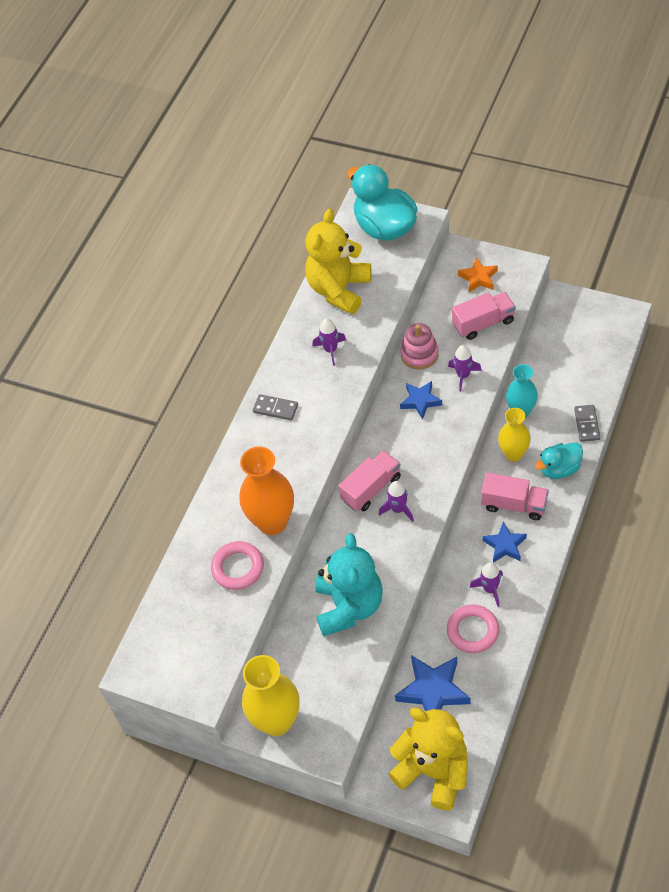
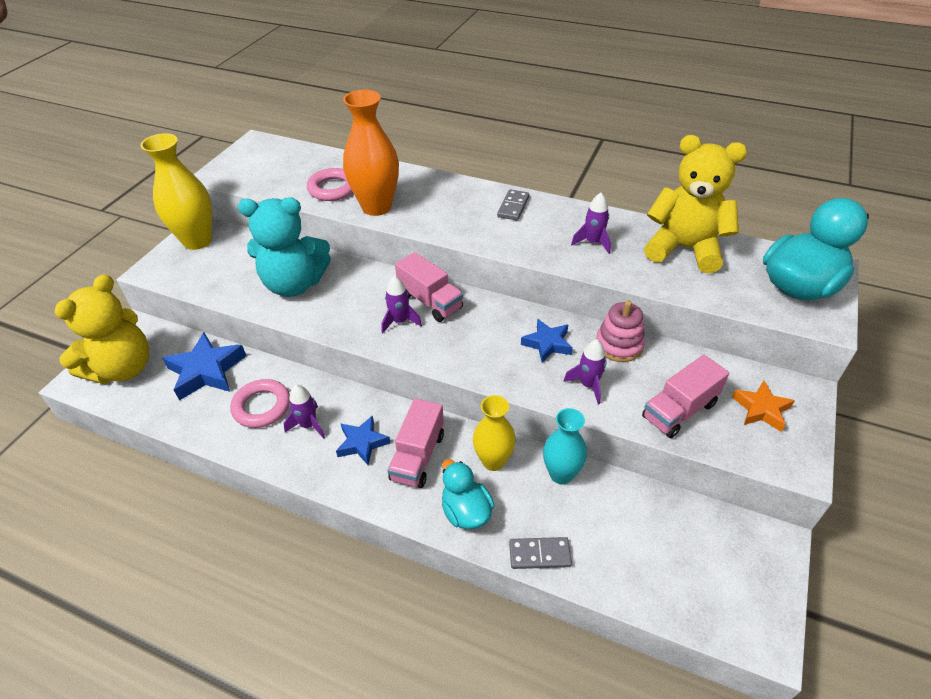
camera: 85 degrees right, 10 degrees down
pink truck [452,292,516,340] -> pink truck turned 75 degrees clockwise [642,355,729,438]

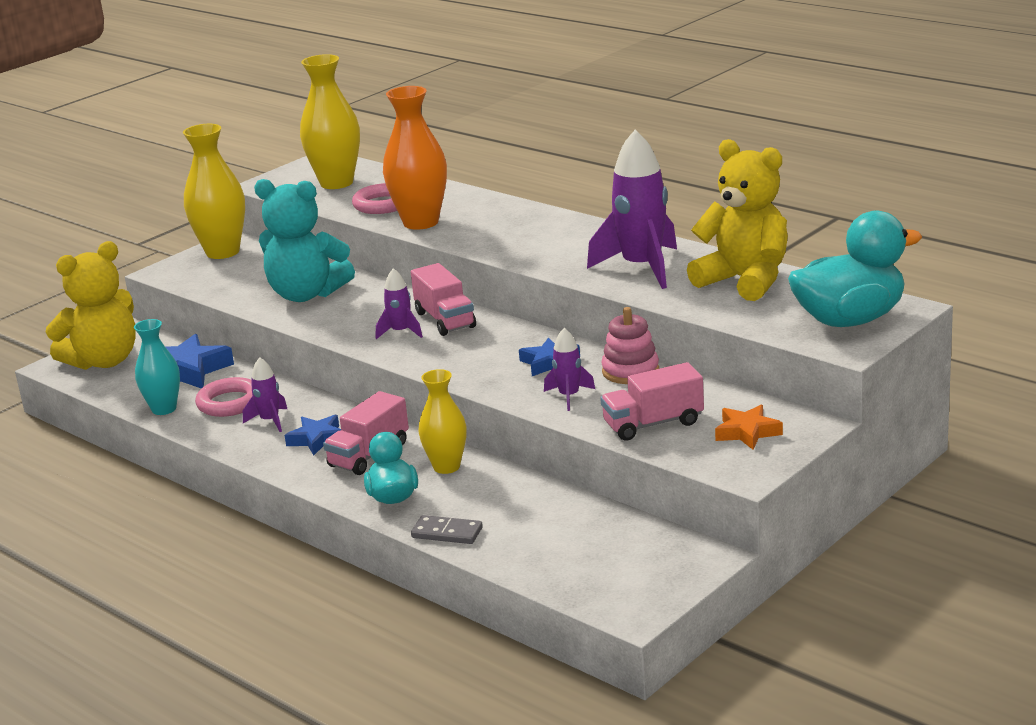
camera: 20 degrees right, 20 degrees down
grey domino [497,189,529,221] -> none
turquoise vase [543,408,587,484] -> turquoise vase moved to [134,319,180,415]
purple rocket [571,193,611,254] -> purple rocket [587,130,677,289], size x2.04
none -> yellow vase [300,54,360,189]

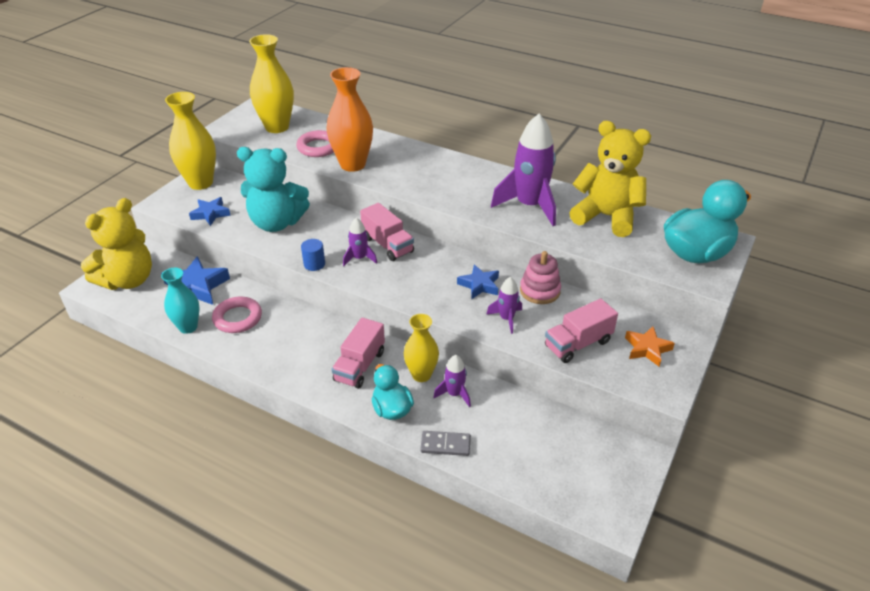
camera: 15 degrees left, 15 degrees up
purple rocket [243,357,287,432] -> purple rocket moved to [433,355,471,407]
blue star [284,415,341,455] -> blue star moved to [189,197,231,226]
none -> blue cylinder [301,239,325,271]

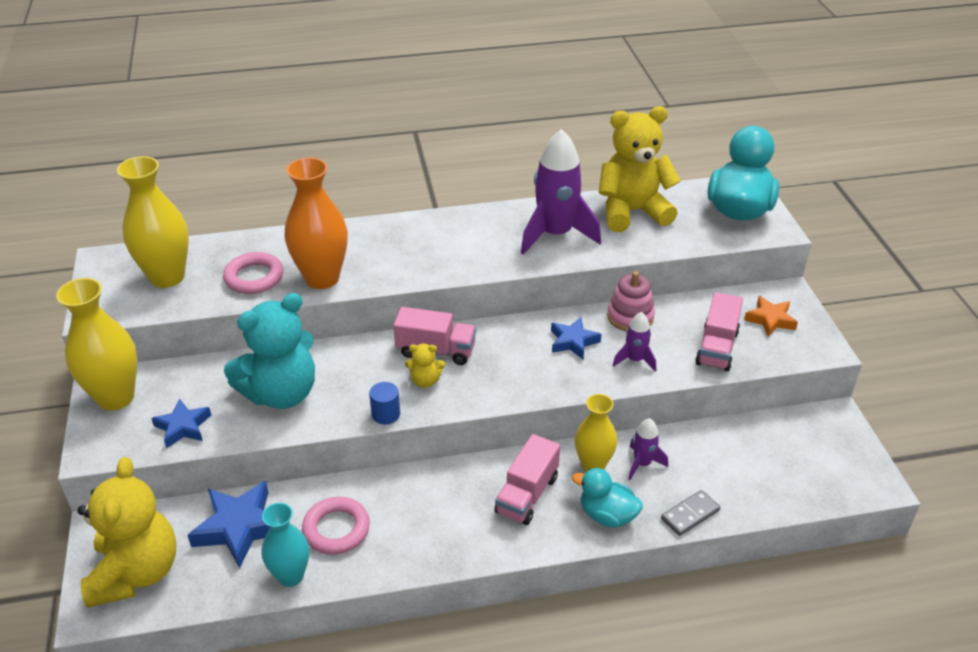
camera: 40 degrees left, 0 degrees up
pink truck [332,317,385,389] -> pink truck turned 45 degrees clockwise [495,434,560,525]
purple rocket [343,218,377,266] -> yellow teddy bear [405,343,445,388]

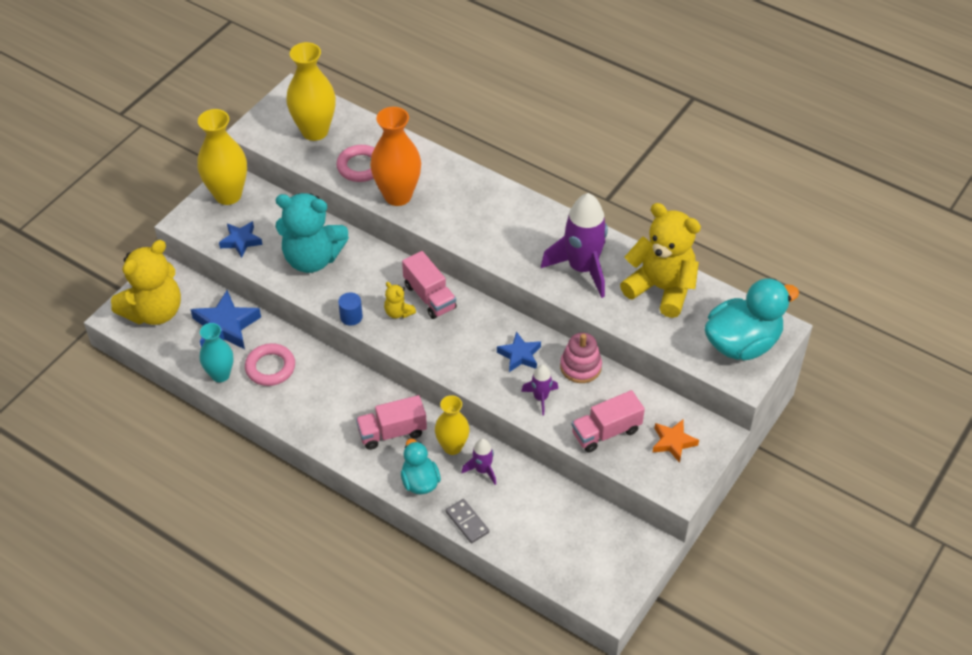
camera: 45 degrees right, 10 degrees up
grey domino [661,490,720,536] -> grey domino turned 45 degrees clockwise [446,499,489,543]

